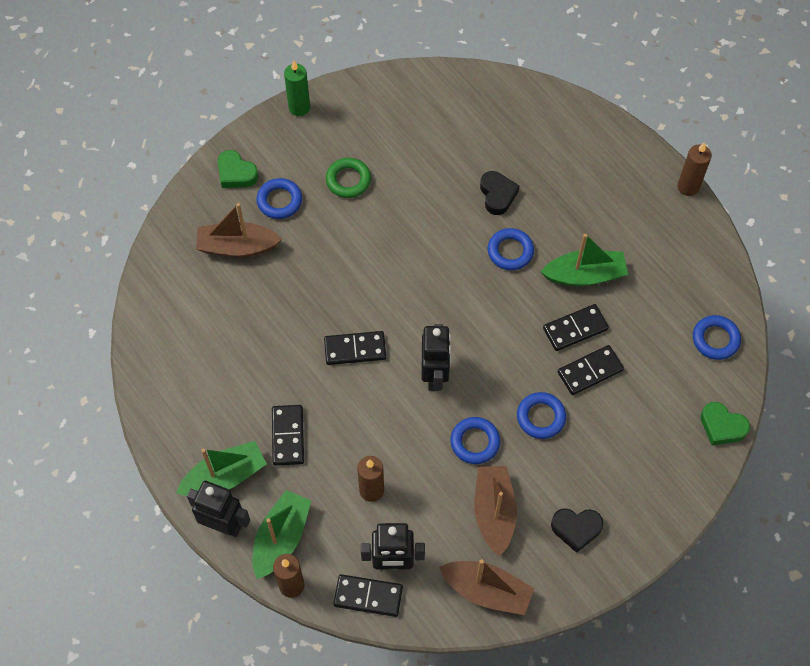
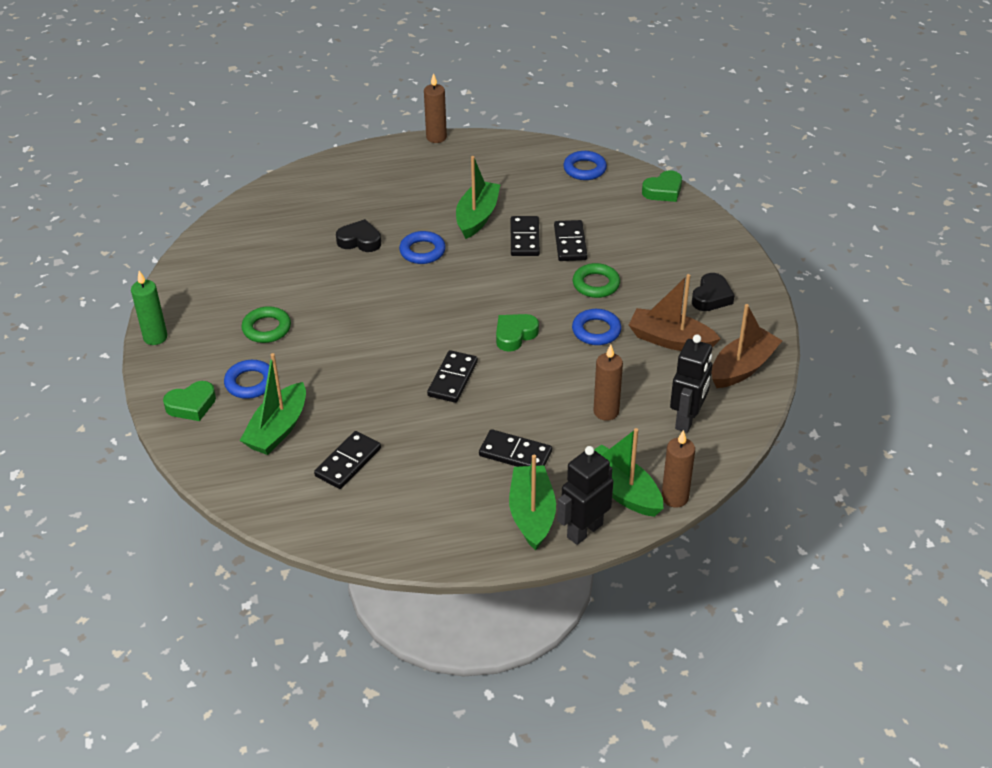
camera: 65 degrees left, 20 degrees down
brown boat [196,203,282,257] -> green boat [240,353,306,455]
black domino [333,574,403,617] -> black domino moved to [314,431,381,489]
black robot [422,324,451,391] -> green heart [496,314,539,352]
blue ring [517,392,566,439] -> green ring [573,263,620,298]

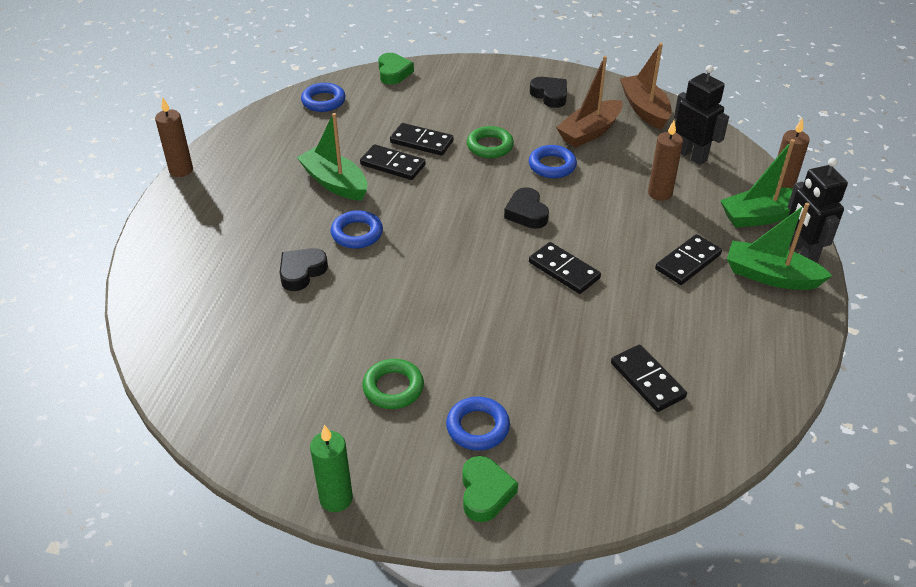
camera: 65 degrees left, 0 degrees up
green boat [240,353,306,455] -> none
green heart [496,314,539,352] -> black heart [504,187,549,229]

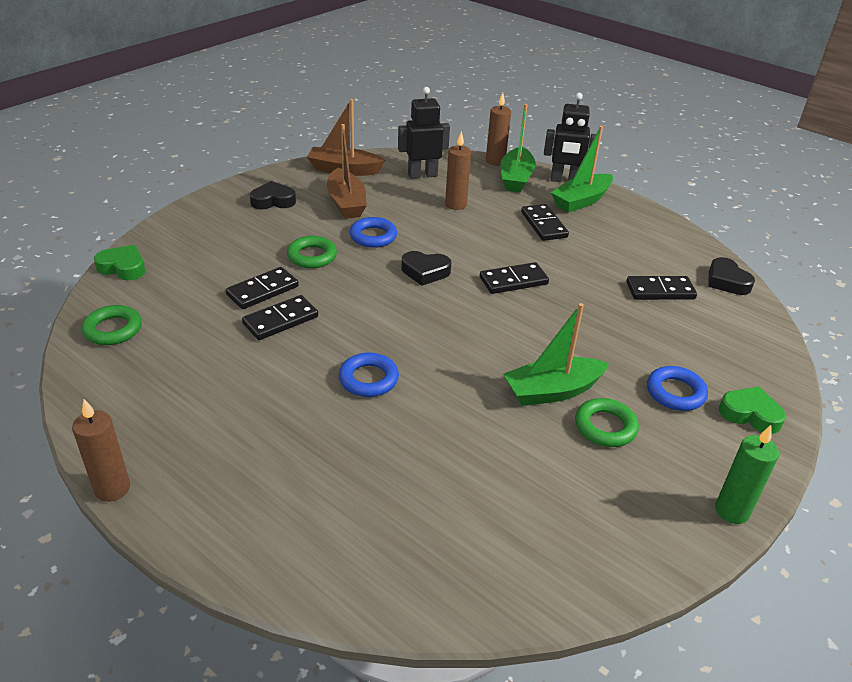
camera: 65 degrees left, 5 degrees down
black heart [279,248,328,291] -> black heart moved to [708,257,755,295]
green boat [297,113,367,201] -> green boat moved to [503,303,609,406]
blue ring [301,83,346,112] -> green ring [82,305,142,345]

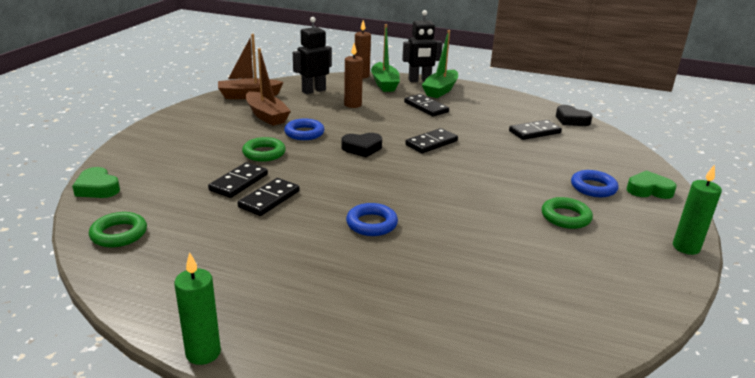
camera: 20 degrees left, 10 degrees down
brown candle [72,399,130,502] -> green candle [174,252,221,365]
green heart [94,245,145,280] -> green heart turned 135 degrees counterclockwise [72,167,120,198]
black heart [250,181,296,210] -> none
green boat [503,303,609,406] -> none

